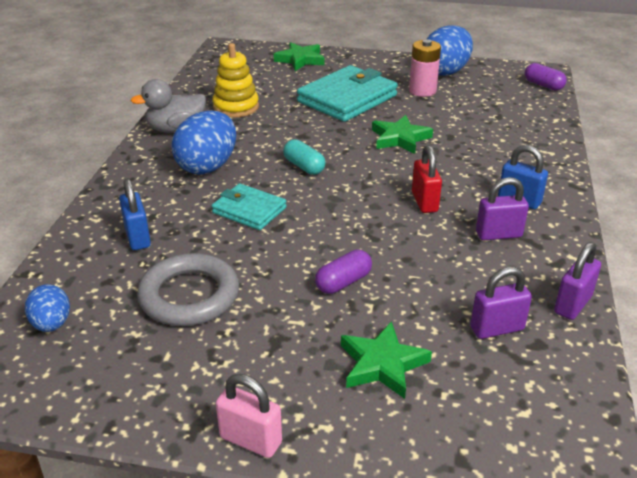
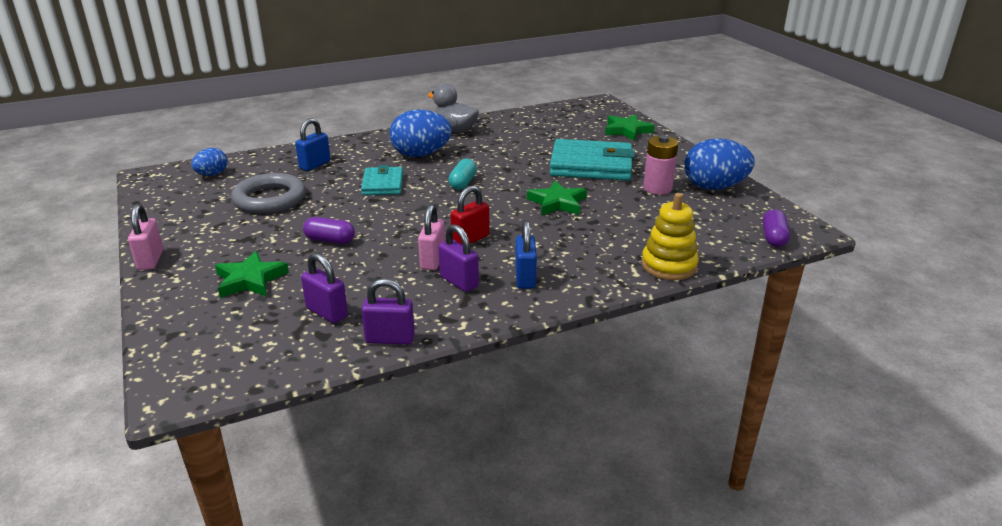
camera: 55 degrees right, 5 degrees down
yellow stacking toy [213,43,259,117] -> yellow stacking toy moved to [641,193,699,280]
none -> pink padlock [418,204,445,270]

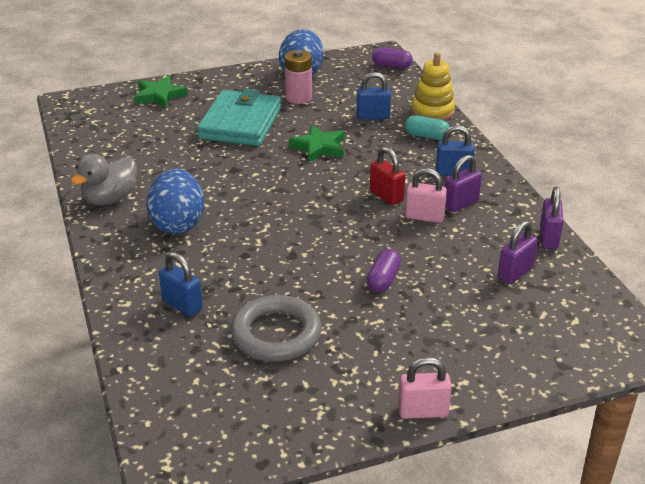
camera: 85 degrees left, 5 degrees up
blue egg [191,148,228,176] -> none
green star [215,251,289,298] -> none
turquoise wallet [361,165,403,195] -> none
turquoise capsule [448,158,477,190] -> turquoise capsule moved to [405,115,450,140]
none -> blue padlock [357,72,391,119]

